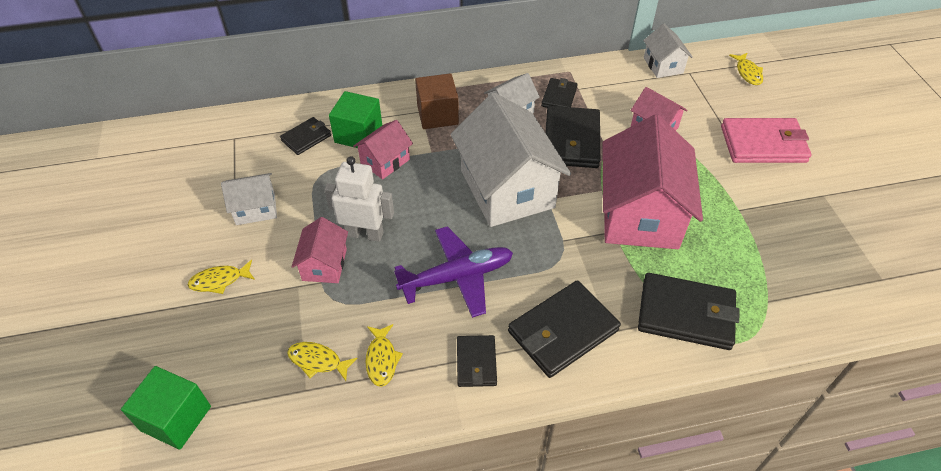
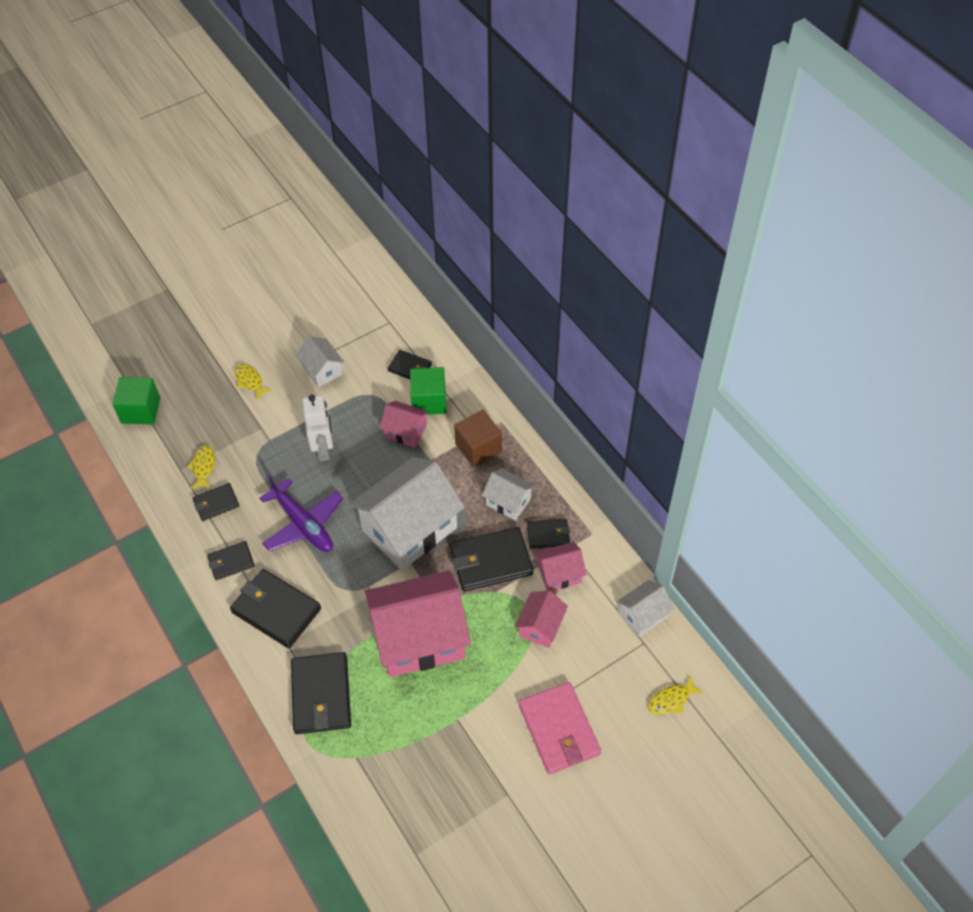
camera: 70 degrees right, 5 degrees up
pink house [292,217,348,283] -> pink house moved to [535,542,586,591]
yellow fish [365,324,403,387] -> black wallet [193,483,239,521]

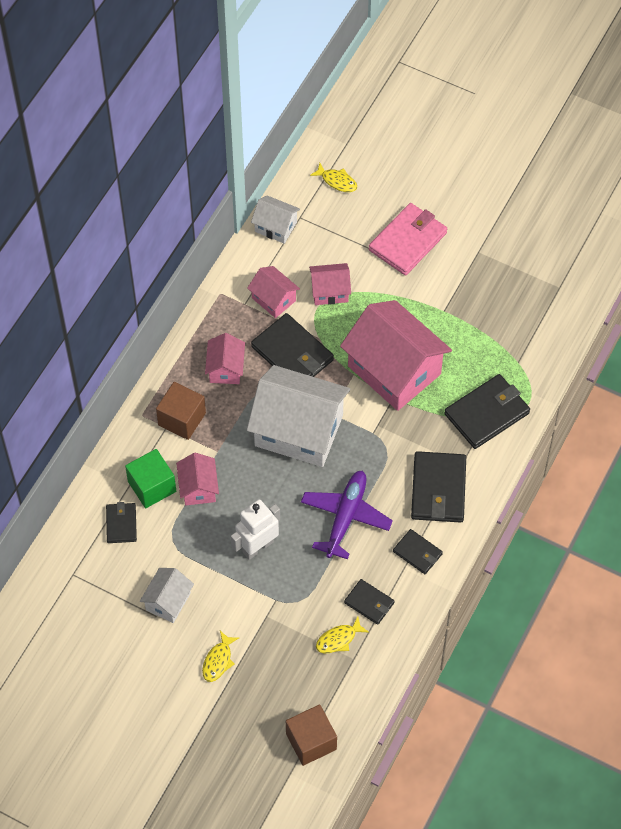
camera: 120 degrees left, 5 degrees up
green cube [112,377,160,424] -> brown cube [286,704,337,766]
white house [482,469,535,521] -> pink house [205,333,245,384]
black wallet [527,519,570,549] -> none

